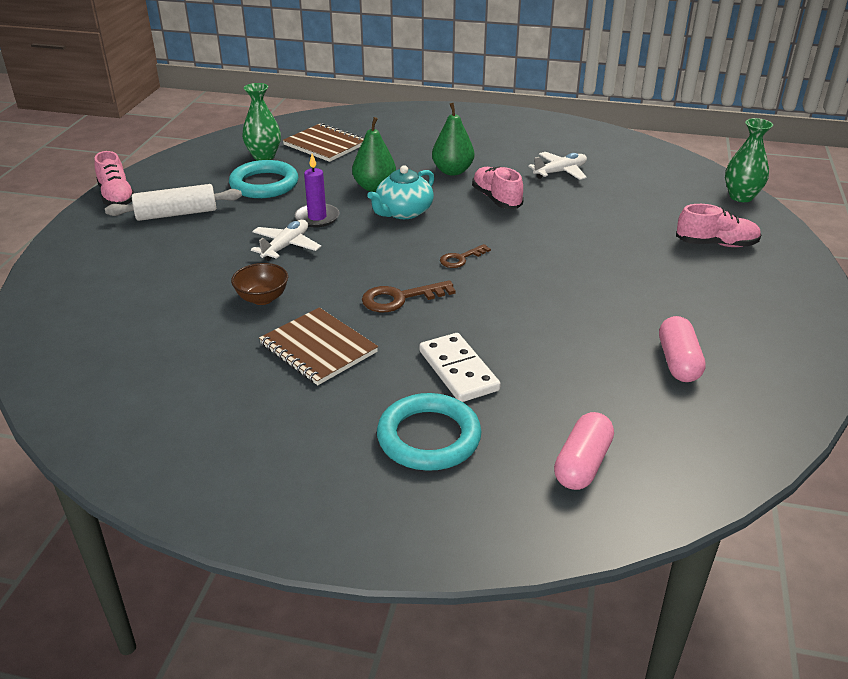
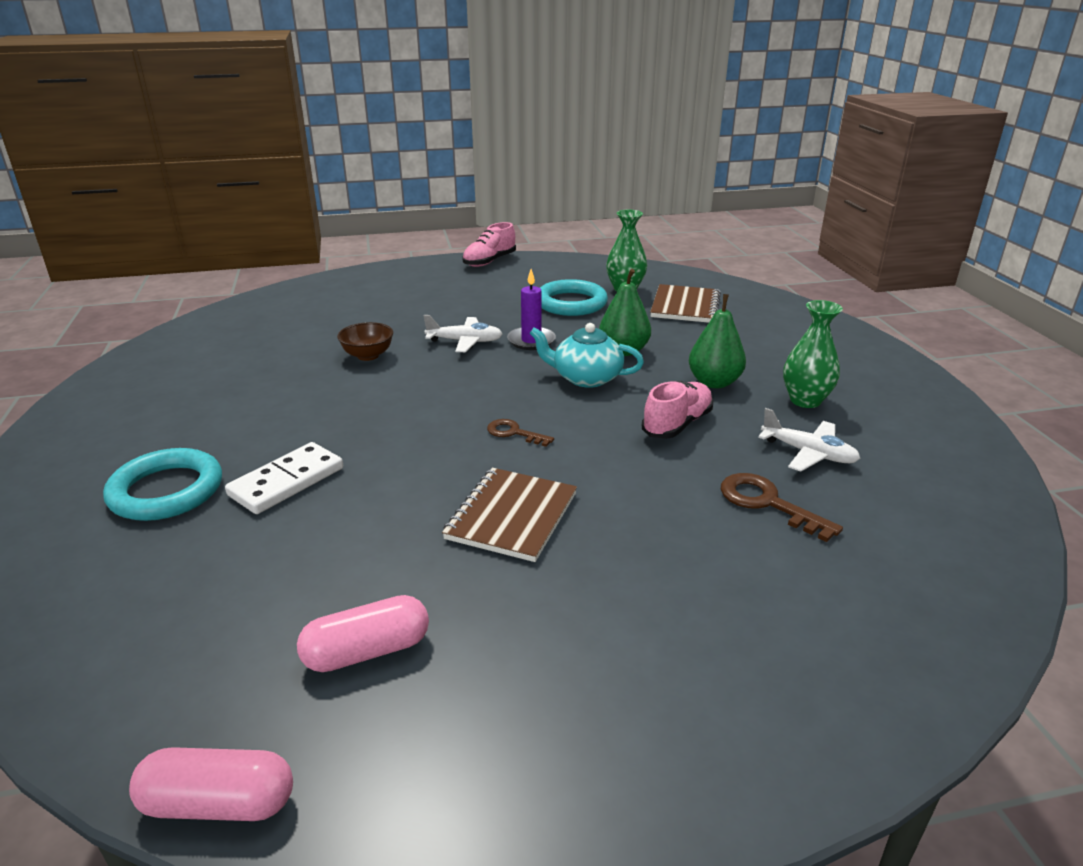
camera: 65 degrees right, 5 degrees down
white rolling pin [105,184,242,221] -> none
brown notebook [259,307,378,385] -> brown notebook moved to [442,468,577,562]
brown key [362,280,456,312] -> brown key moved to [721,473,843,542]
pink capsule [554,412,614,490] -> pink capsule moved to [129,747,293,821]
pink shoe [676,204,761,247] -> none
green vase [725,118,773,202] -> green vase moved to [783,300,843,408]

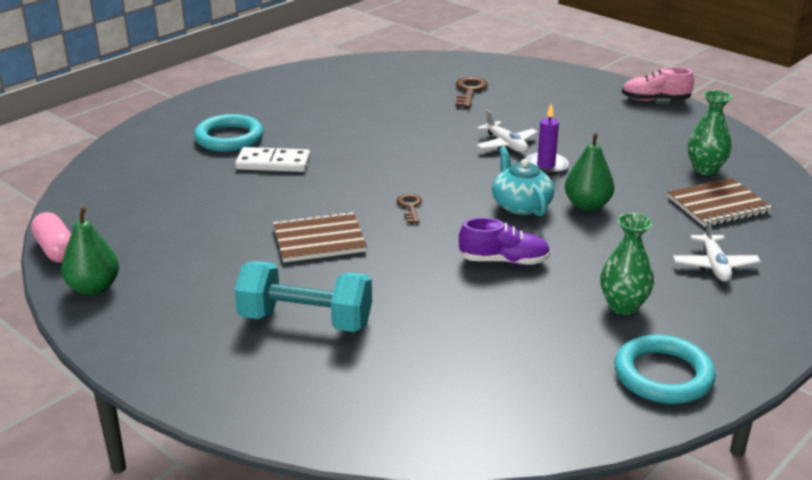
camera: 55 degrees right, 0 degrees up
pink capsule [297,595,429,672] -> none
brown bowl [337,322,393,361] -> none
turquoise ring [540,279,608,316] -> turquoise ring moved to [614,334,716,404]
pink shoe [642,381,713,439] -> purple shoe [459,217,550,265]
green pear [689,294,746,388] -> green pear moved to [61,207,119,295]
brown key [721,473,843,542] -> brown key moved to [455,77,488,108]
white plane [758,408,860,472] -> white plane moved to [673,219,761,282]
none -> turquoise dumbbell [235,261,372,332]

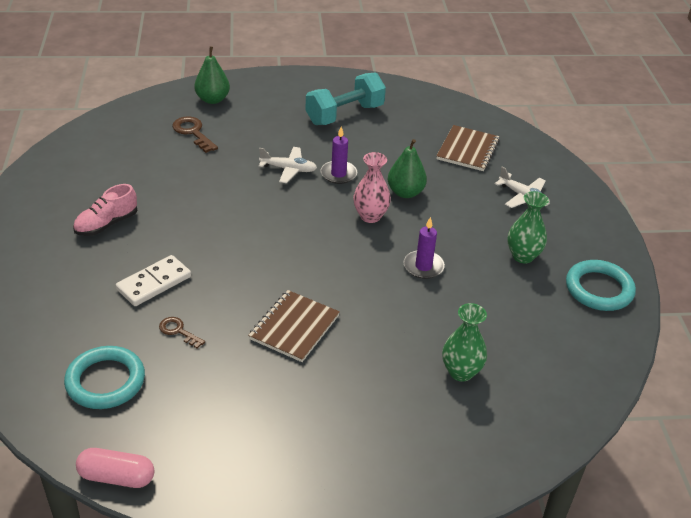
camera: 50 degrees left, 10 degrees up
green pear [61,207,119,295] -> green pear moved to [194,46,230,104]
turquoise ring [194,114,263,152] -> turquoise ring moved to [64,346,145,409]
turquoise dumbbell [235,261,372,332] -> turquoise dumbbell moved to [306,72,386,125]
brown key [397,194,422,223] -> brown key moved to [159,317,205,348]
purple shoe [459,217,550,265] -> purple candle [404,217,445,279]
turquoise teapot [492,147,554,216] -> pink vase [353,152,391,223]
pink shoe [622,67,694,101] -> pink shoe moved to [73,184,137,236]
green vase [688,90,732,175] -> green vase moved to [442,303,487,382]

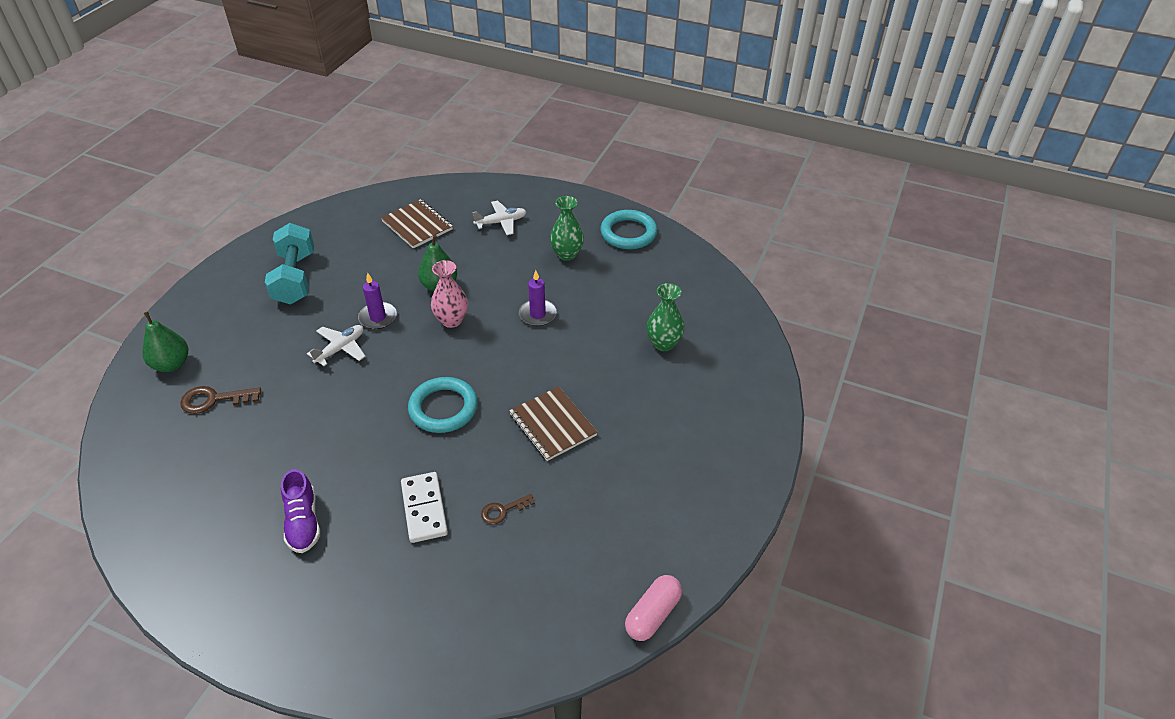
camera: 60 degrees left, 5 degrees up
turquoise ring [64,346,145,409] -> turquoise ring moved to [408,377,478,433]
pink shoe [73,184,137,236] -> purple shoe [281,469,320,553]

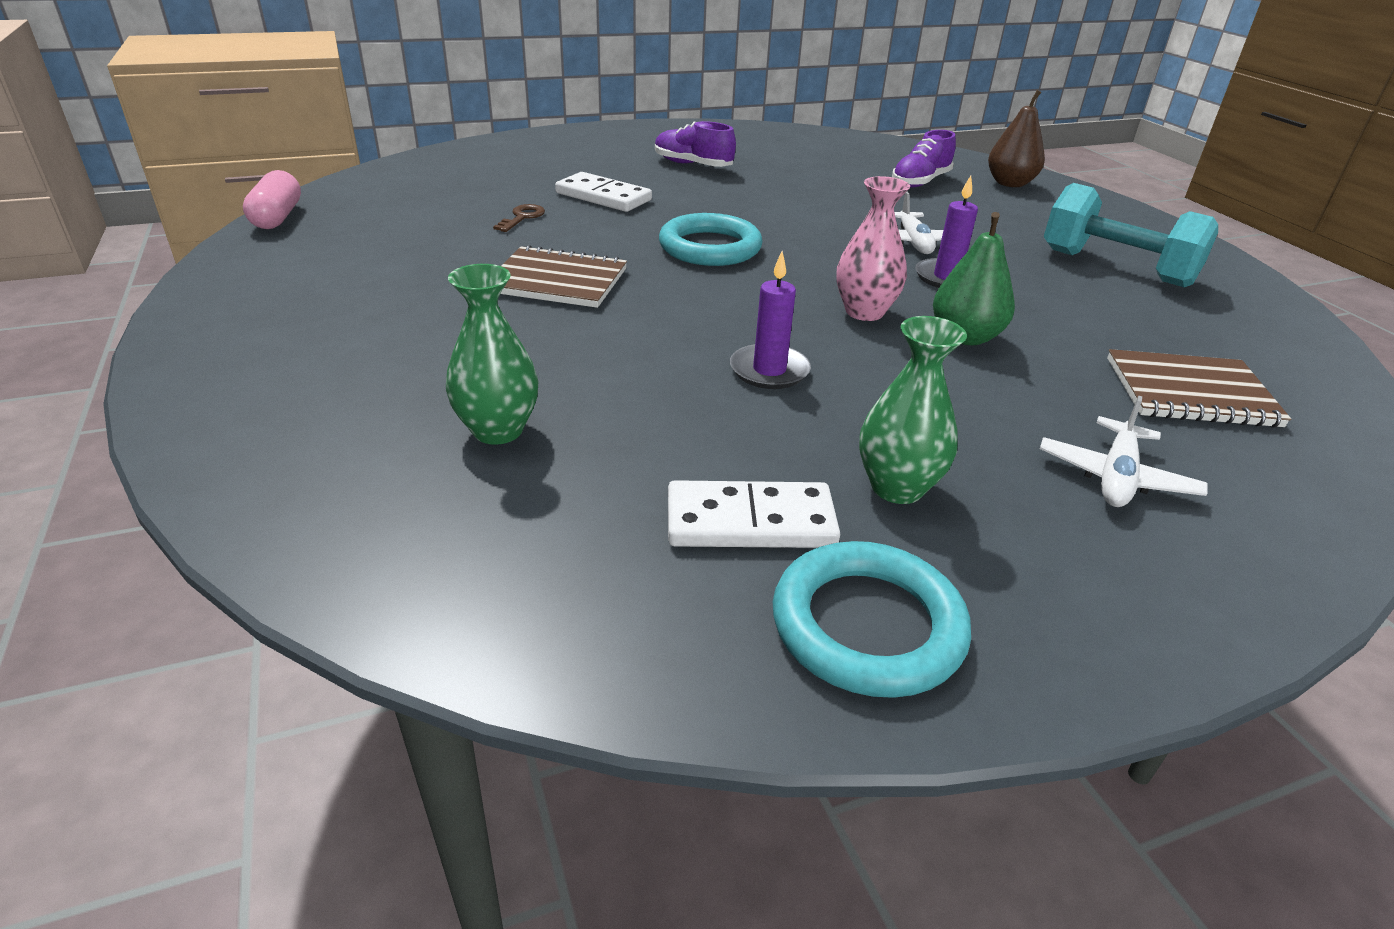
camera: 135 degrees right, 10 degrees down
green pear [142,311,188,372] -> brown pear [988,90,1045,187]
brown key [180,386,261,414] -> purple shoe [892,130,956,188]
none -> white domino [668,480,840,548]

